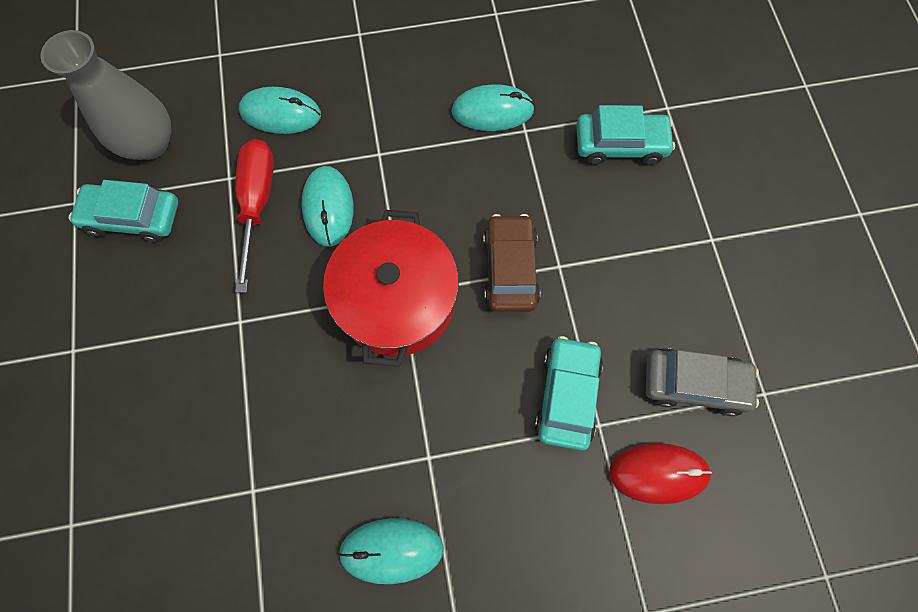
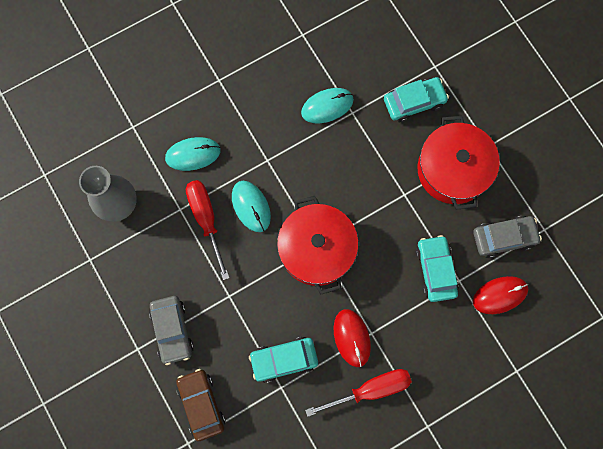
camera: 20 degrees left, 5 degrees up
turquoise car [69,180,178,242] -> turquoise car moved to [249,337,318,383]
turquoise mouse [338,518,444,584] -> red screwdriver [305,369,412,417]
brown car [483,214,540,312] -> brown car moved to [176,369,225,441]
none -> grey car [149,296,194,365]
none -> red mouse [334,309,371,367]
none -> red pot [417,115,500,210]

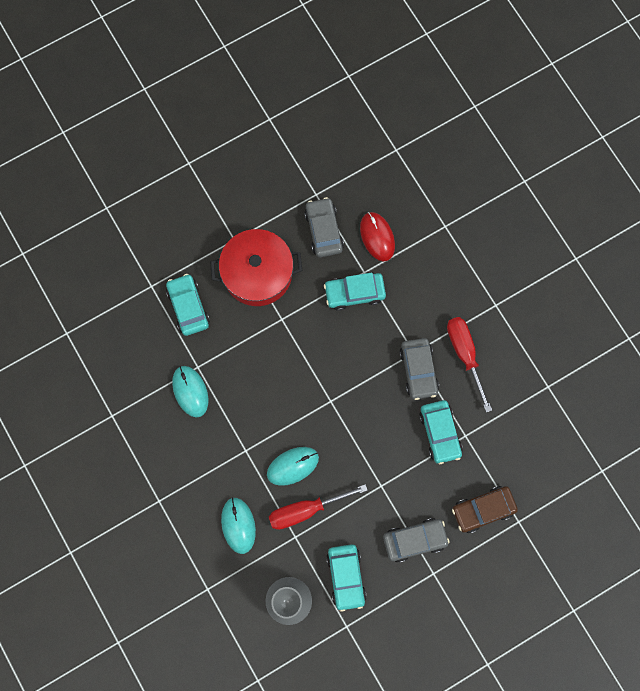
camera: 90 degrees left, 0 degrees up
red pot [277,196,358,294] -> none
red mouse [334,309,371,367] -> grey car [400,338,439,400]
none -> turquoise car [326,544,367,612]

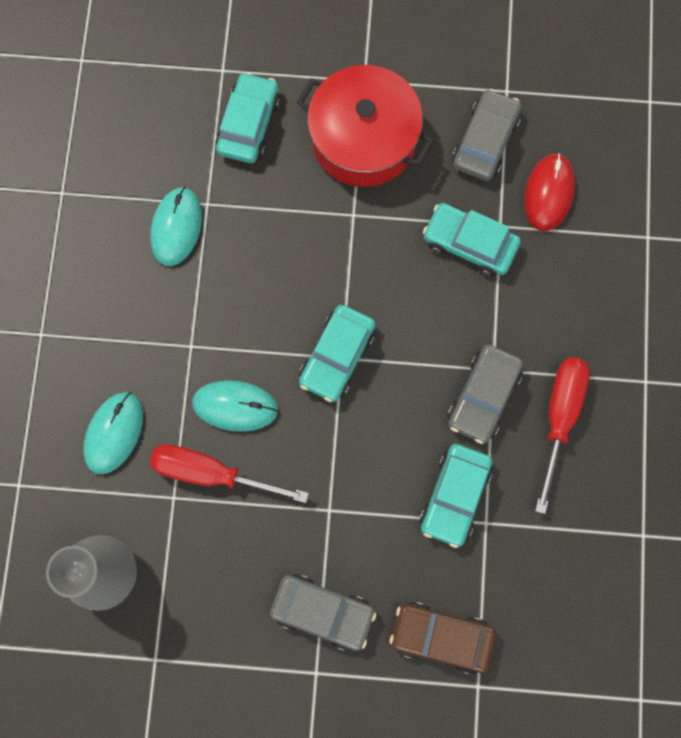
camera: 35 degrees right, 0 degrees up
turquoise car [326,544,367,612] -> turquoise car moved to [299,305,376,402]

